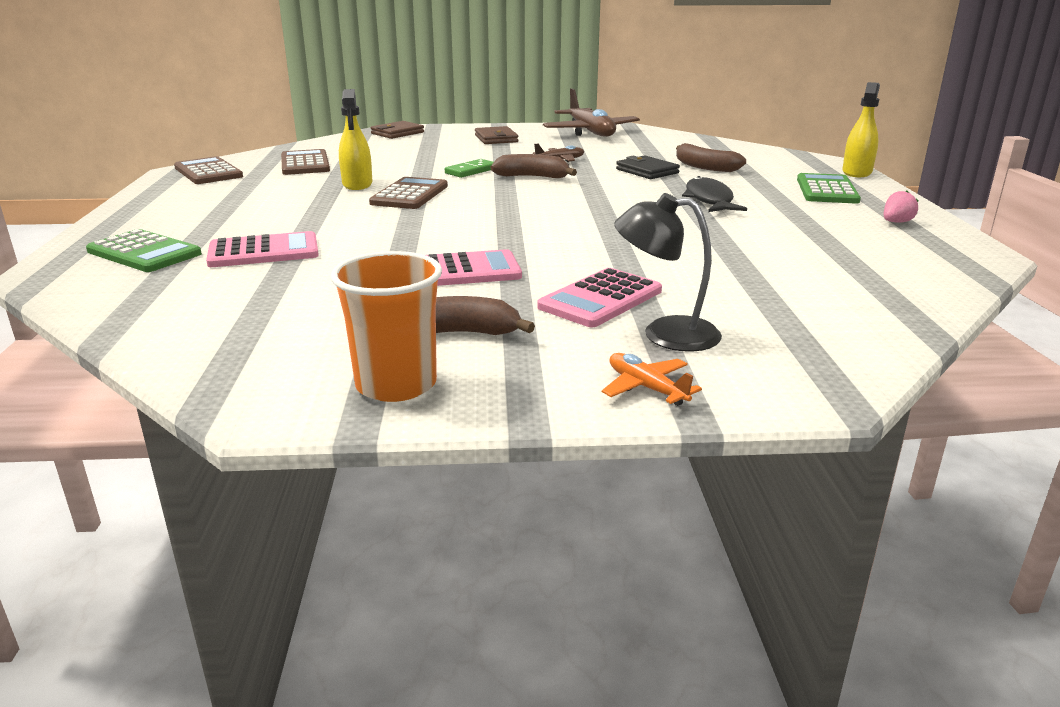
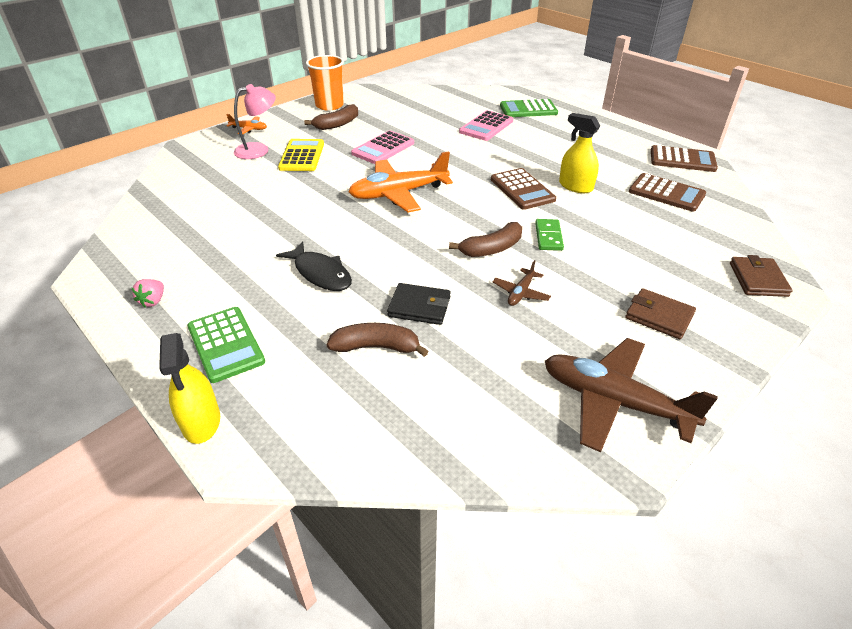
camera: 140 degrees right, 15 degrees up
pink calculator [537,268,662,327] -> yellow calculator [278,139,324,171]
black lamp [614,193,722,352] -> pink lamp [234,84,276,159]
none -> orange plane [348,151,453,212]

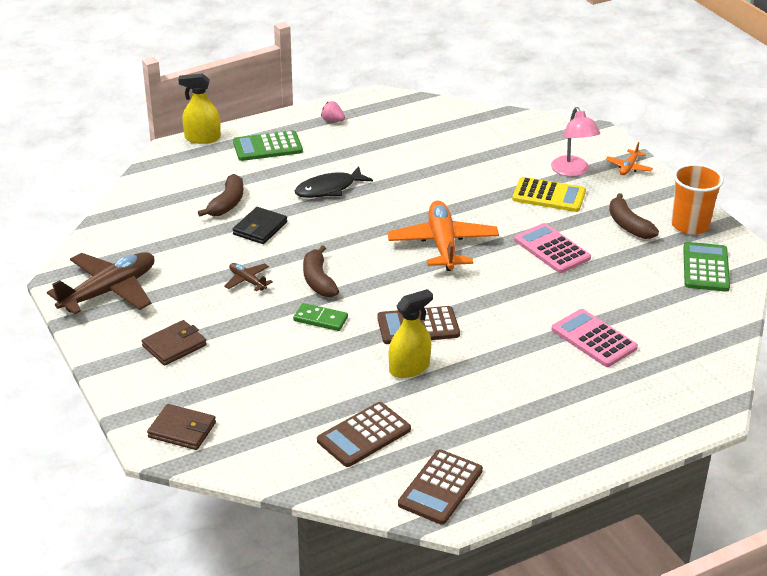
camera: 105 degrees right, 5 degrees down
green calculator [500,99,558,117] -> green calculator moved to [683,242,730,292]

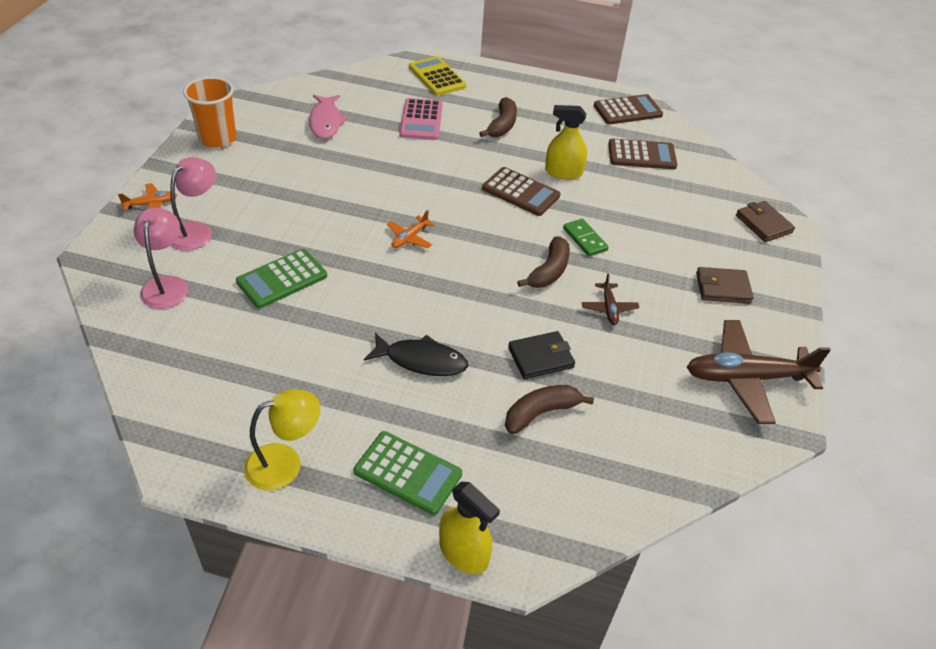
camera: 140 degrees left, 10 degrees up
pink strawberry [321,101,345,122] -> yellow lamp [244,389,320,490]
orange plane [387,200,499,271] -> orange plane [387,210,435,248], size x0.46
yellow calculator [512,177,586,212] -> yellow calculator moved to [409,56,467,96]
pink calculator [514,223,591,273] -> none
brown banana [609,193,659,239] -> brown banana moved to [479,97,517,137]
green calculator [683,242,730,292] -> green calculator moved to [236,249,327,308]
none -> pink lamp [134,208,189,309]
none -> pink fish [309,95,348,139]

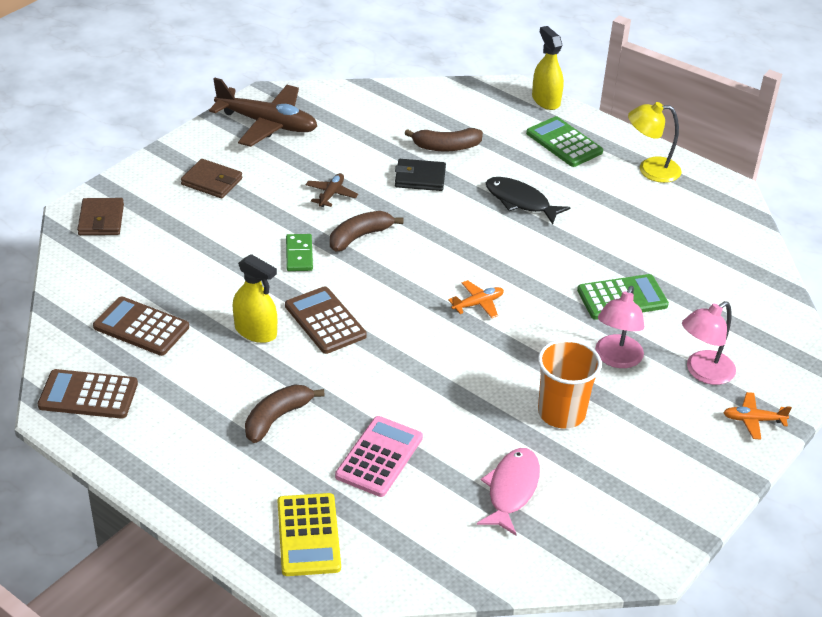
camera: 155 degrees left, 5 degrees down
pink lamp [134,208,189,309] -> pink lamp moved to [595,286,644,368]
orange cup [183,77,236,148] -> orange cup moved to [538,339,602,429]

